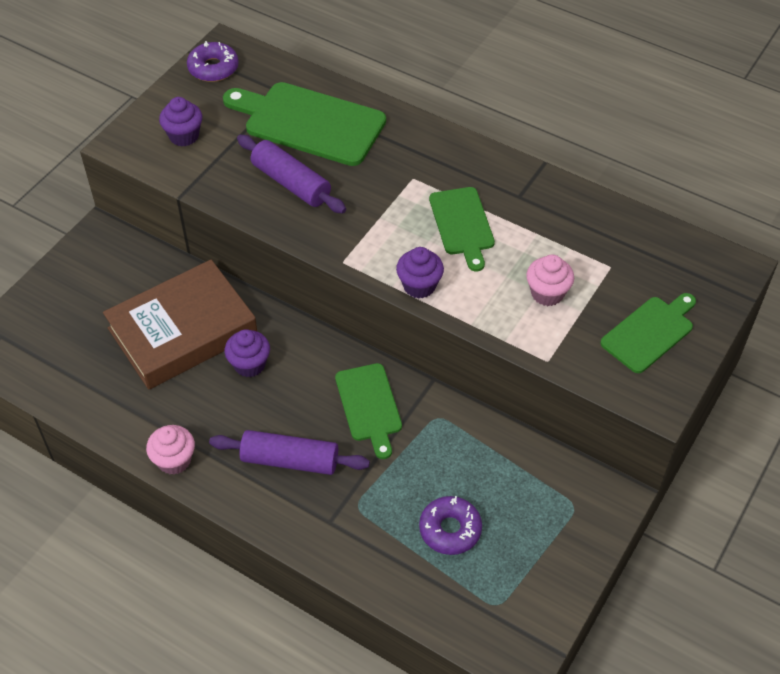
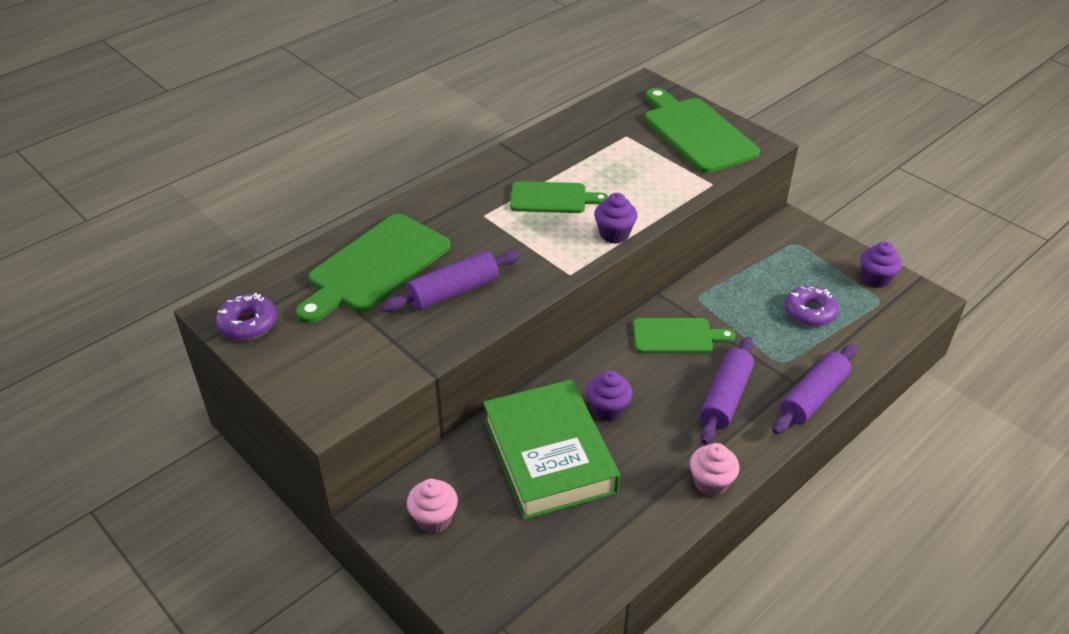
camera: 75 degrees left, 10 degrees down
brown book [103,260,257,390] -> green book [483,379,620,520]
purple cupcake [159,97,202,147] -> purple cupcake moved to [861,241,902,288]
pink cupcake [526,255,574,306] -> pink cupcake moved to [407,479,458,533]
green cutting board [600,293,696,373] -> green cutting board [645,88,760,173], size x1.65
none -> purple rolling pin [772,344,857,434]

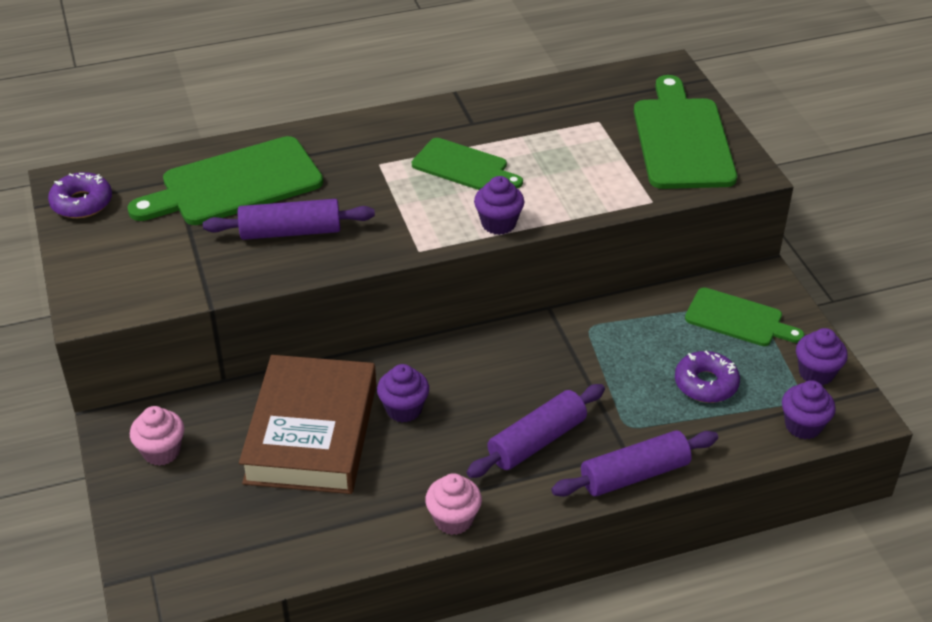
camera: 25 degrees right, 0 degrees up
green book [483,379,620,520] -> brown book [239,355,376,494]
green cutting board [633,318,735,353] -> green cutting board moved to [685,287,804,346]
none -> purple cupcake [782,380,836,439]

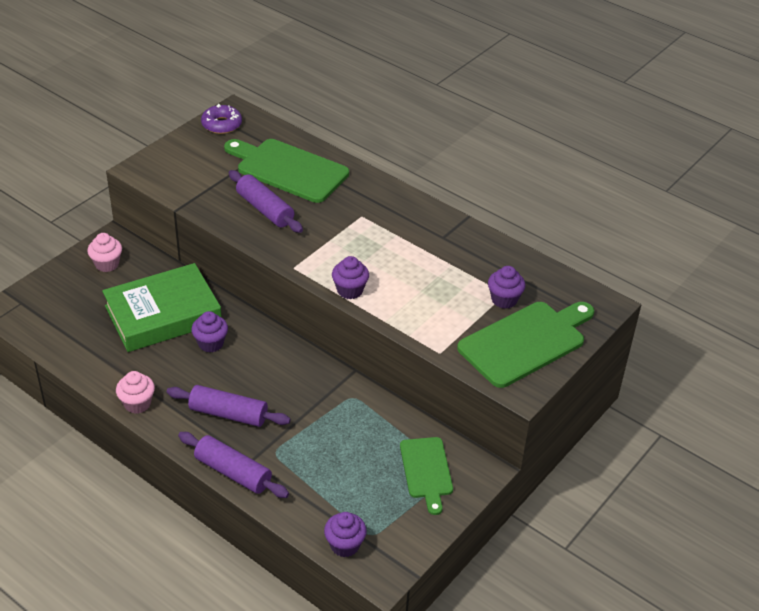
camera: 55 degrees right, 0 degrees up
brown book [239,355,376,494] -> green book [102,263,222,352]
green cutting board [412,138,523,190] -> none
purple donut [675,351,740,403] -> none
purple cupcake [796,328,848,385] -> purple cupcake moved to [488,266,525,309]

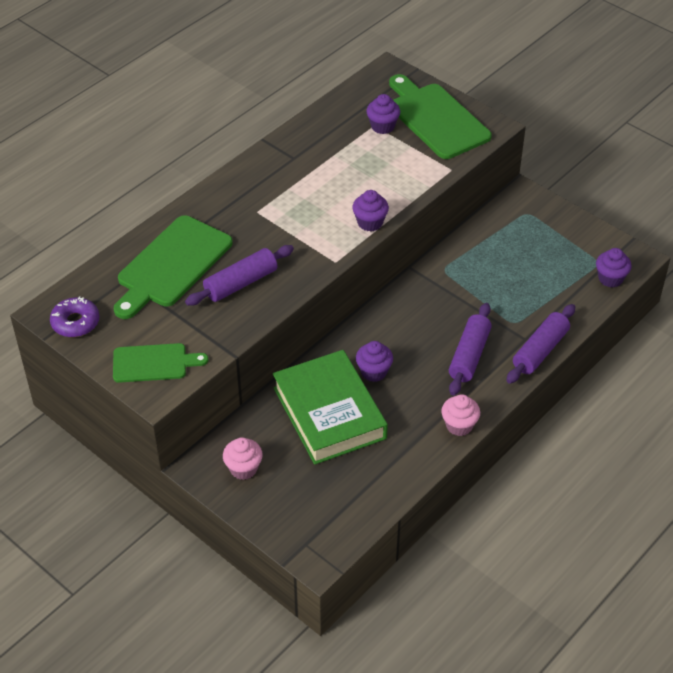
camera: 85 degrees left, 5 degrees up
green cutting board [400,437,453,515] -> green cutting board moved to [113,343,208,383]

